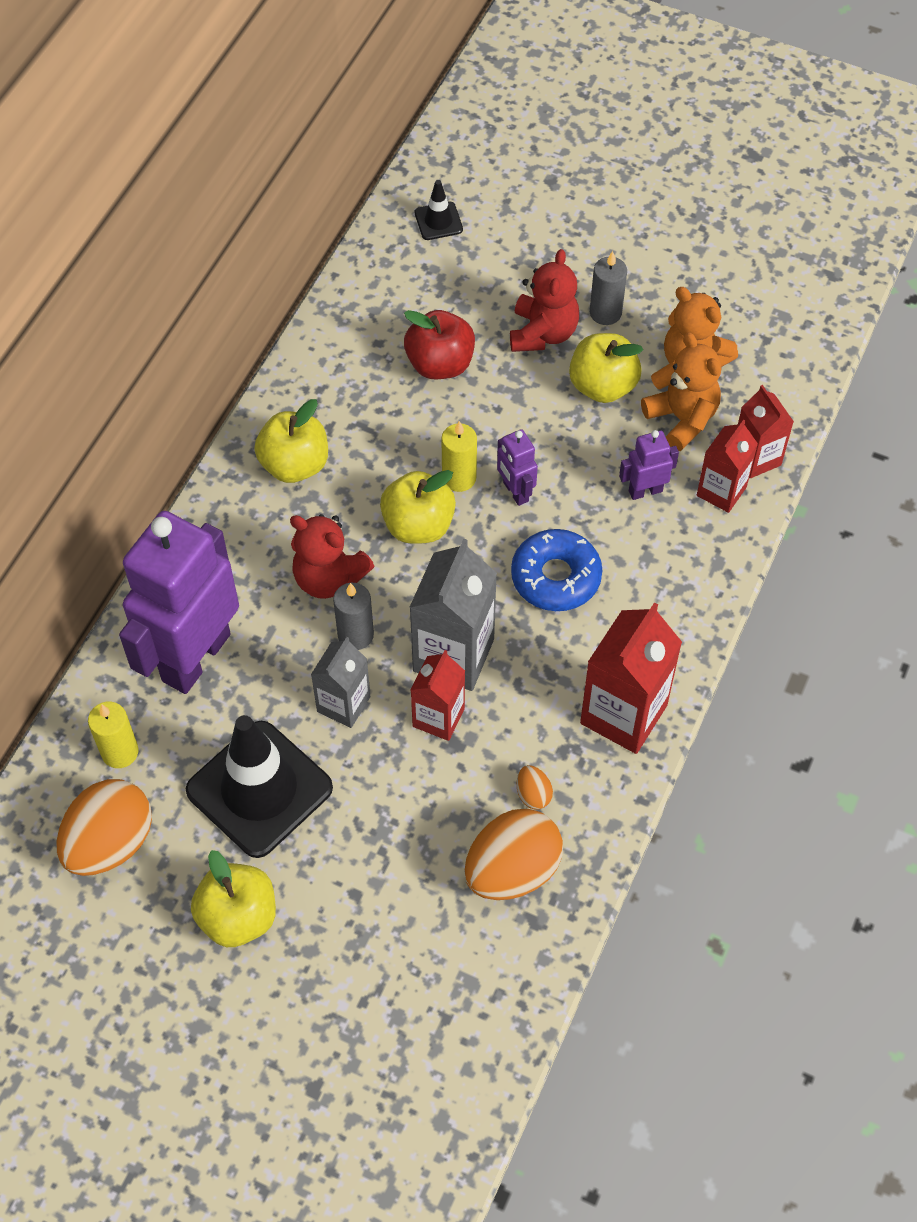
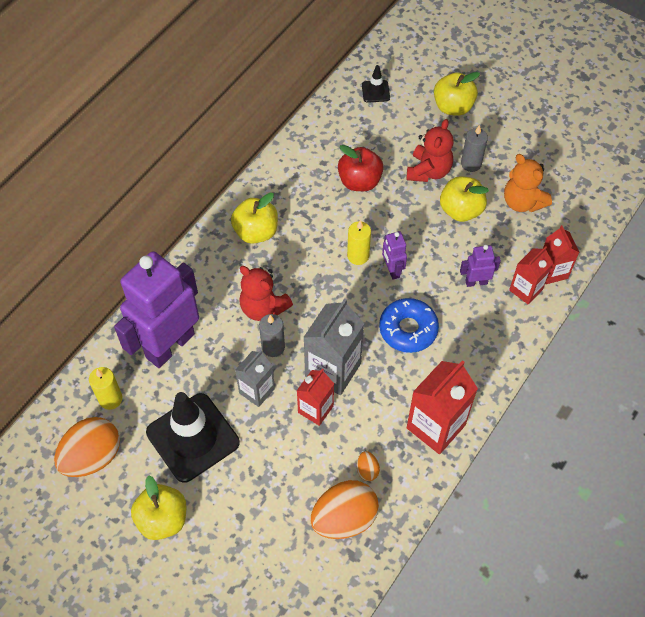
camera: 10 degrees right, 0 degrees up
yellow apple [380,470,456,544] -> yellow apple moved to [434,72,480,116]
orange teddy bear [641,332,722,451] -> none

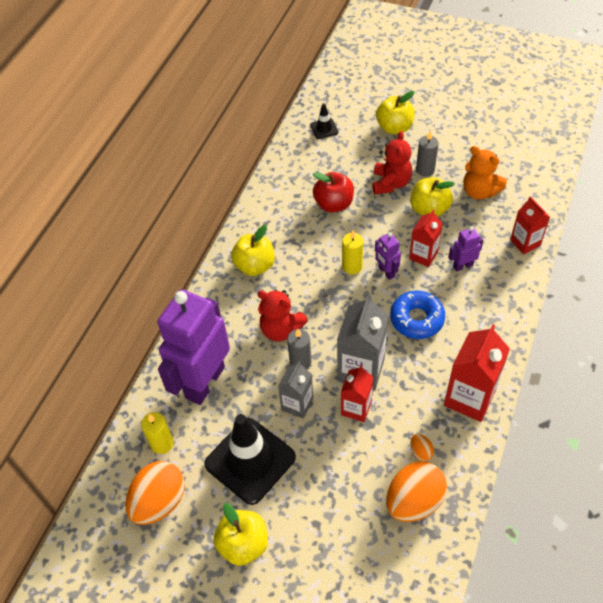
camera: 10 degrees left, 5 degrees down
red carton [509,246,553,304] -> red carton moved to [409,209,443,267]

